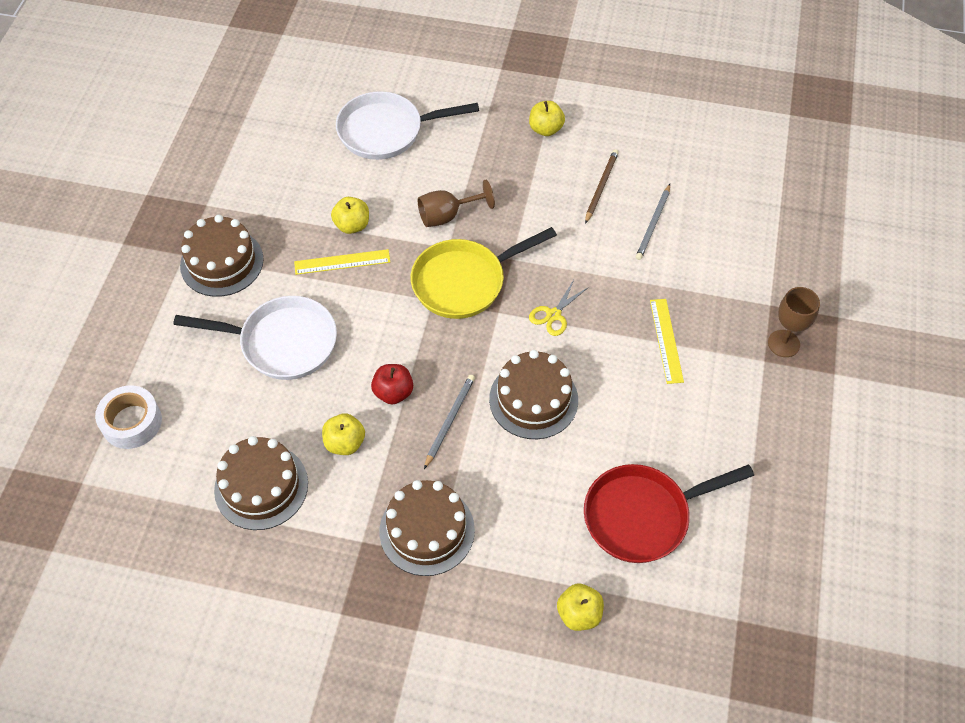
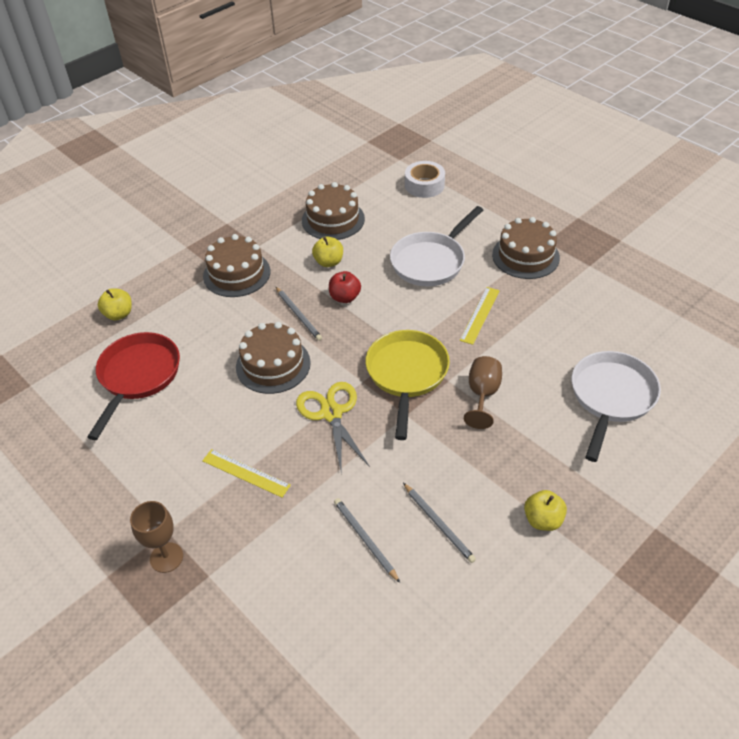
camera: 125 degrees right, 10 degrees down
yellow apple [331,197,369,234] -> none
yellow scissors [529,280,589,336] -> yellow scissors [296,382,370,475], size x1.69
brown pencil [585,149,619,224] -> grey pencil [403,483,476,563]

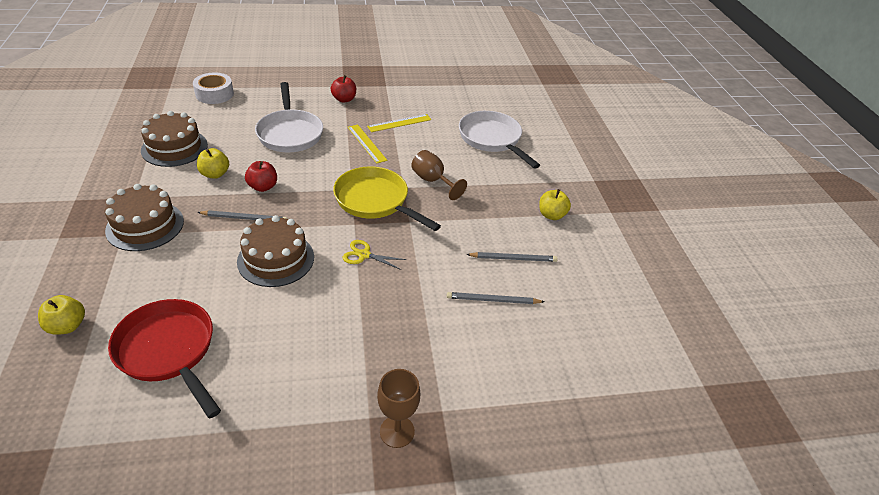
camera: 60 degrees left, 5 degrees down
yellow ruler [202,449,291,498] -> yellow ruler moved to [367,114,431,132]
yellow scissors [296,382,370,475] -> yellow scissors [343,240,406,270], size x0.59
brown cake [492,217,560,279] -> red apple [331,75,356,103]

